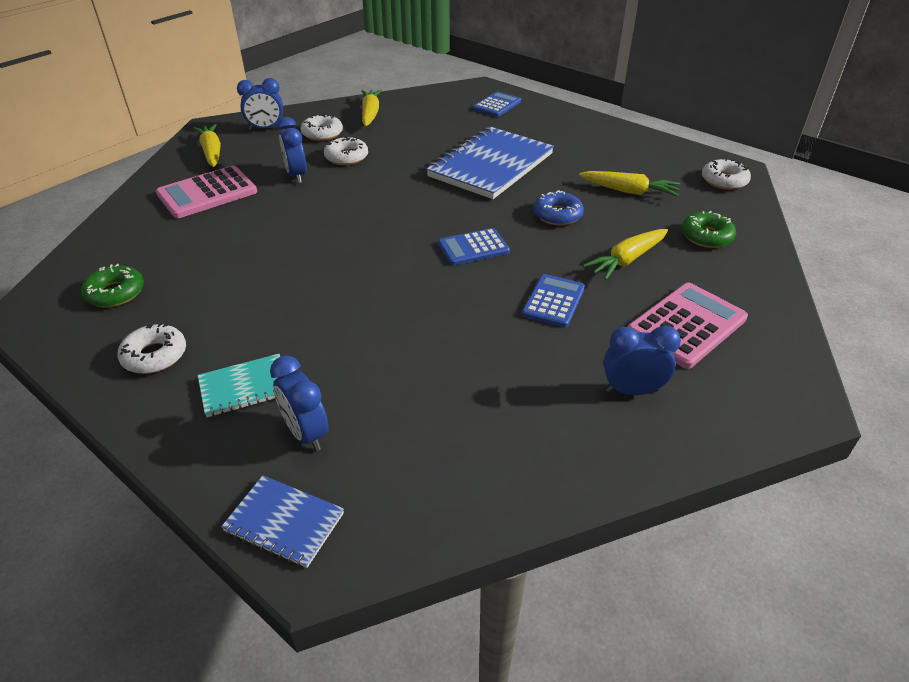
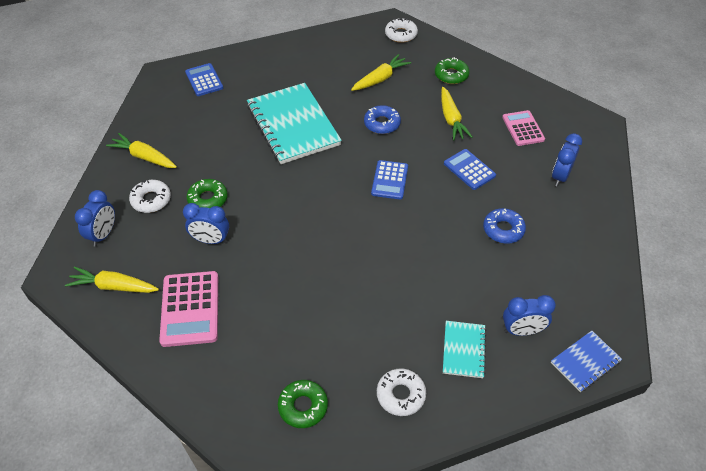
camera: 60 degrees left, 10 degrees up
white donut [324,137,368,165] -> green donut [187,179,228,208]
blue notebook [426,127,554,199] -> turquoise notebook [247,83,342,164]
pink calculator [628,283,748,369] -> pink calculator [502,110,545,146], size x0.66
none -> blue donut [483,208,526,244]

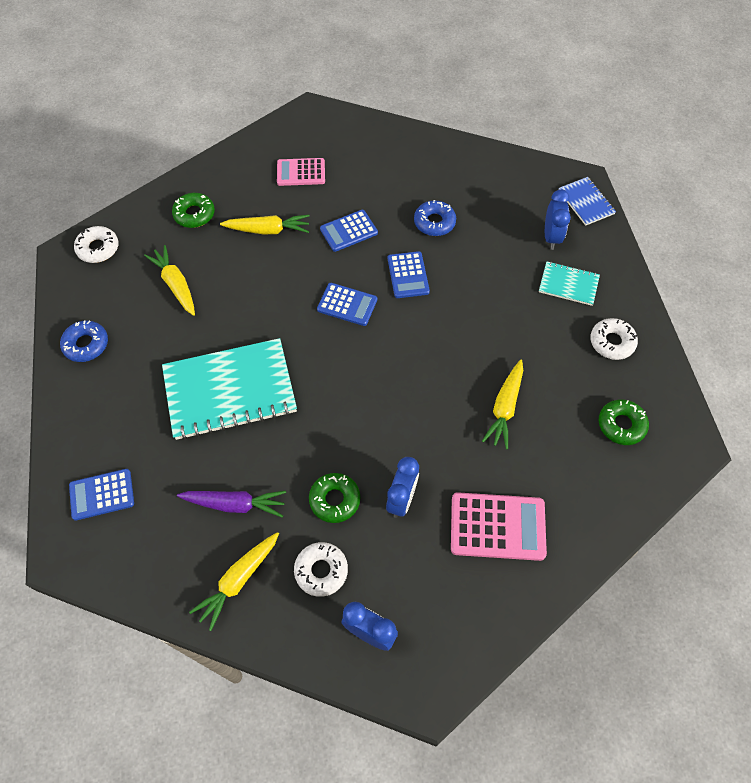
camera: 80 degrees left, 10 degrees up
yellow carrot [65,267,159,293] -> yellow carrot moved to [482,360,523,449]
blue donut [364,105,401,134] -> blue donut moved to [60,320,108,362]
blue clock [552,133,582,187] -> none
none -> purple carrot [177,491,286,517]
none -> blue calculator [388,251,430,298]

